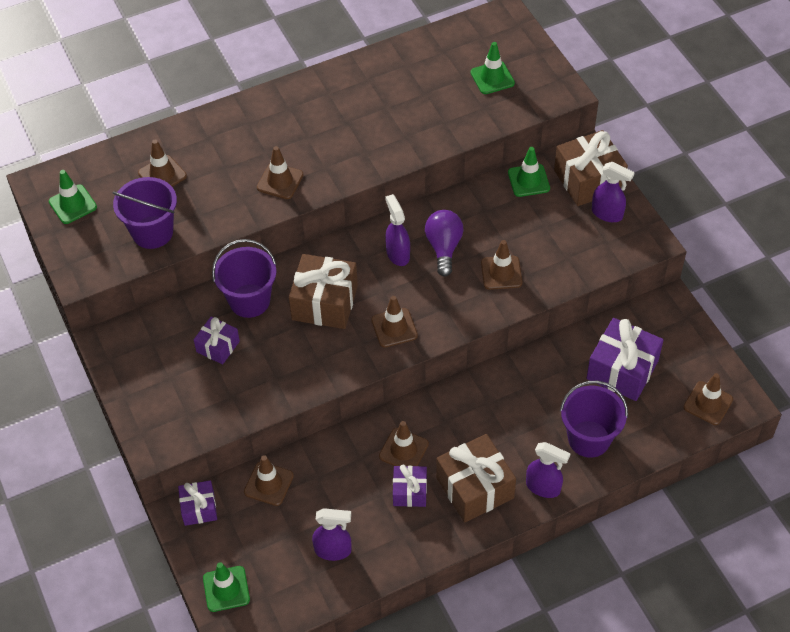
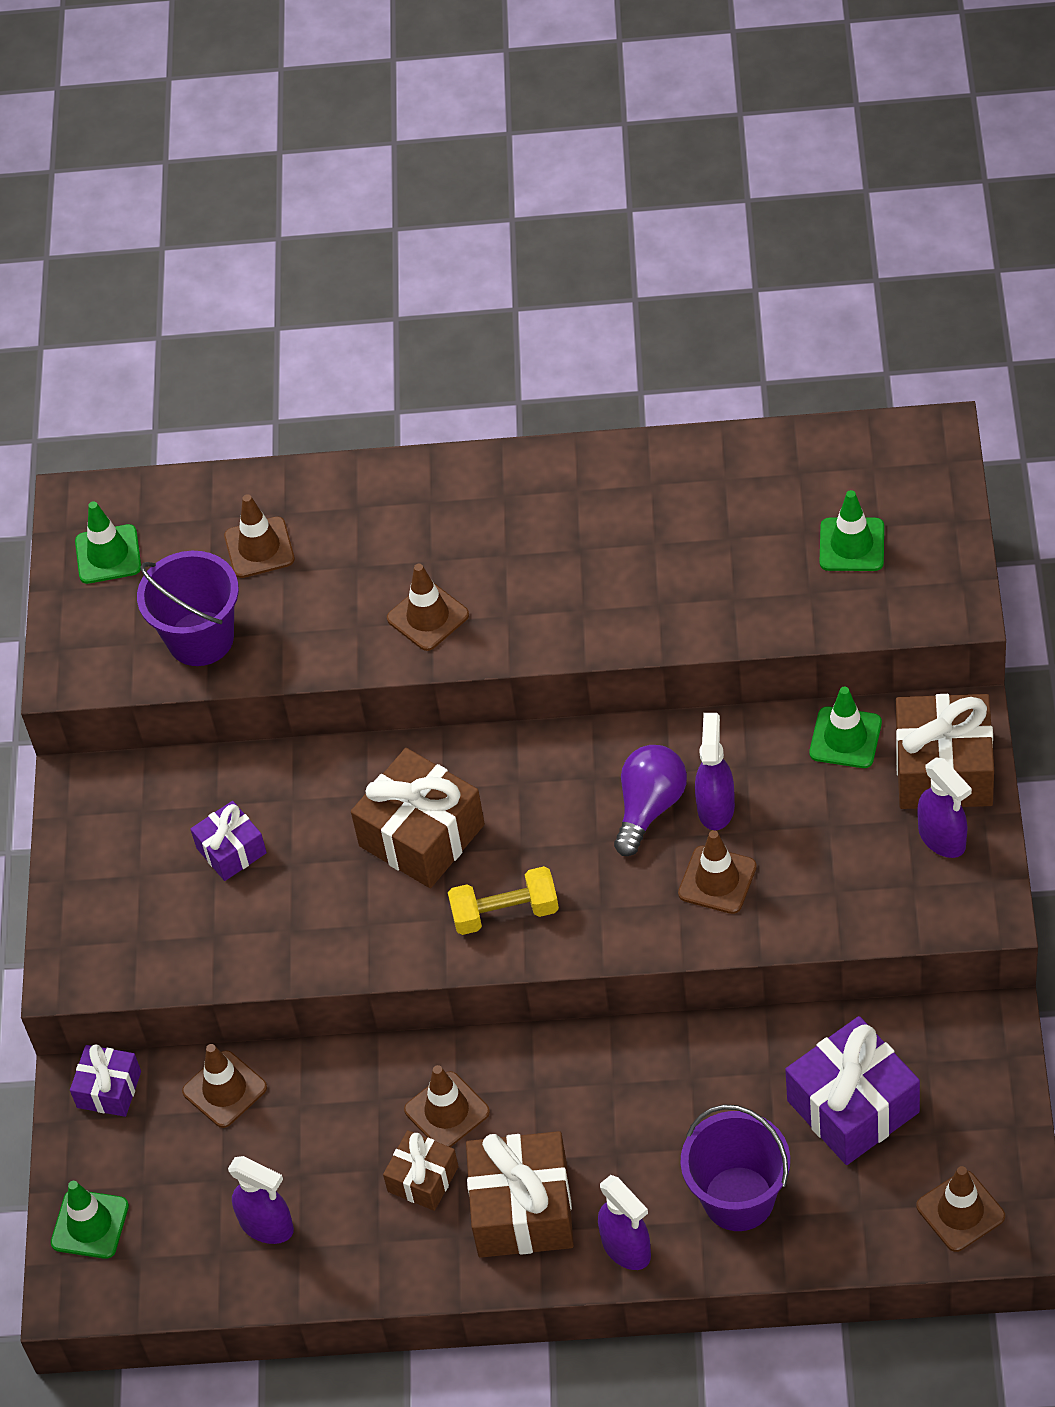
camera: 30 degrees right, 0 degrees up
purple bucket [212,239,277,318] -> none
brown traffic cone [371,296,418,348] -> yellow dumbbell [448,866,559,935]
purple spray bottle [385,194,410,266] -> purple spray bottle moved to [695,713,735,830]
purple gift [393,465,427,507] -> brown gift [383,1130,459,1211]

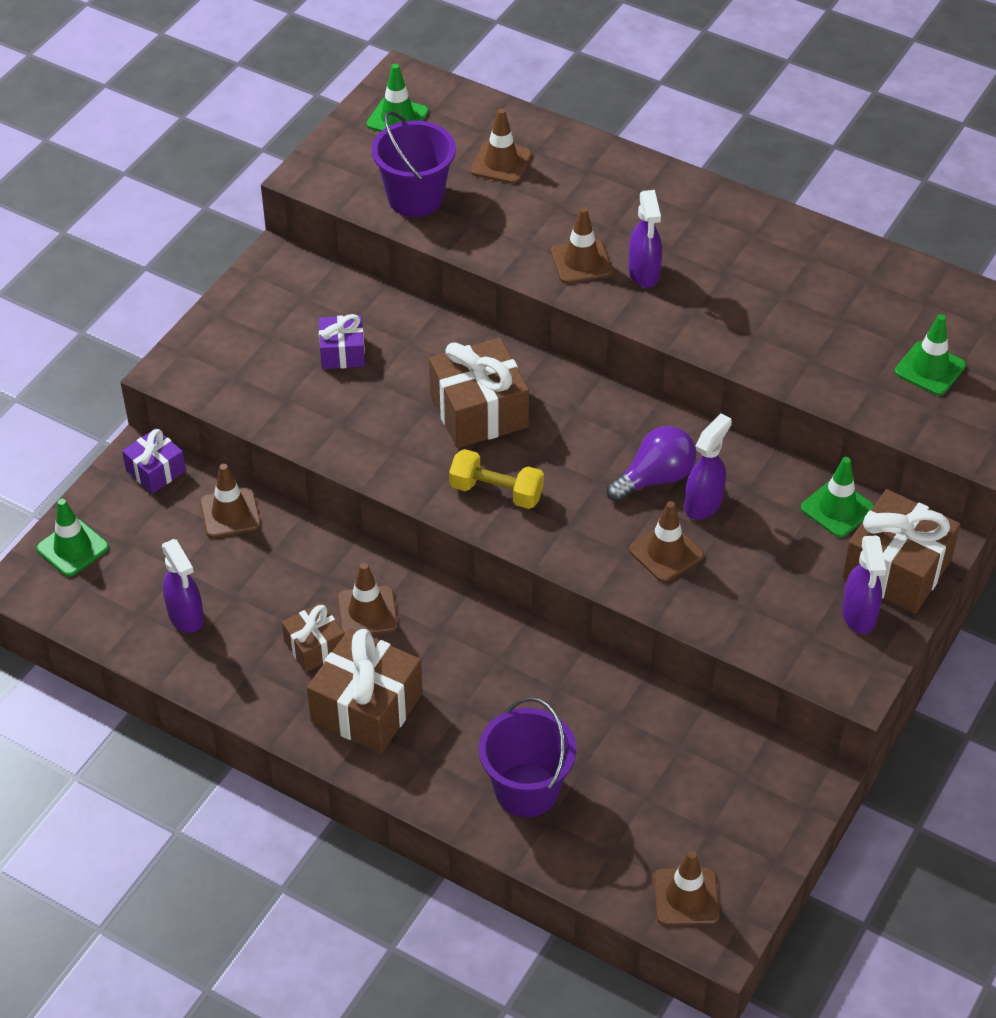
camera: 25 degrees right, 5 degrees down
purple spray bottle [598,1175,651,1270] -> purple spray bottle moved to [628,190,662,288]
purple gift [785,1016,920,1165] -> none

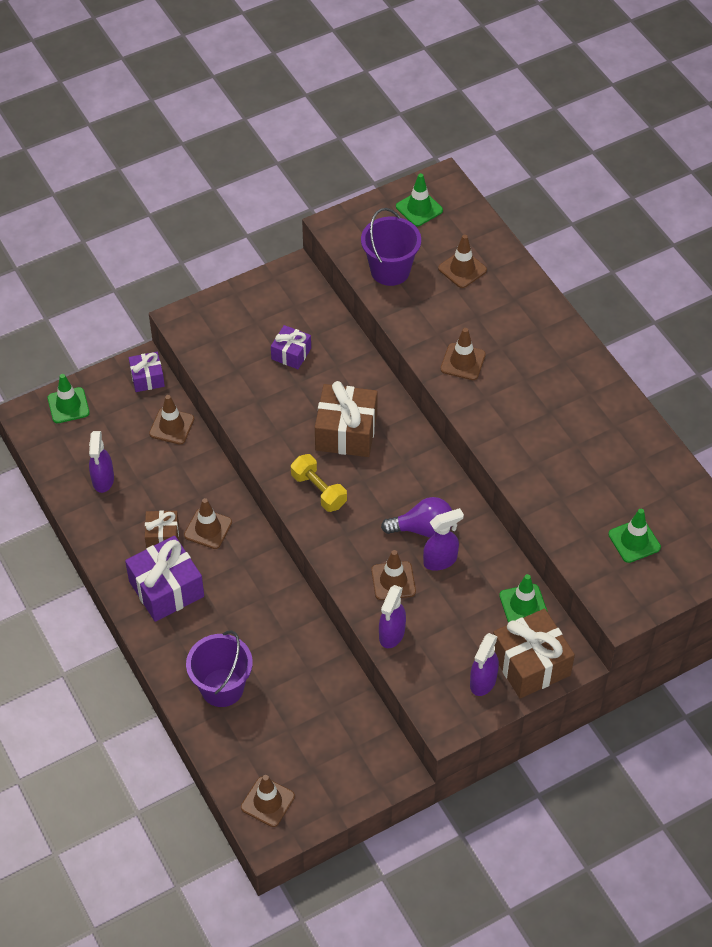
camera: 30 degrees right, 5 degrees up
brown gift [307,628,423,753] -> purple gift [125,536,204,622]
purple spray bottle [628,190,662,288] -> purple spray bottle moved to [379,585,406,648]

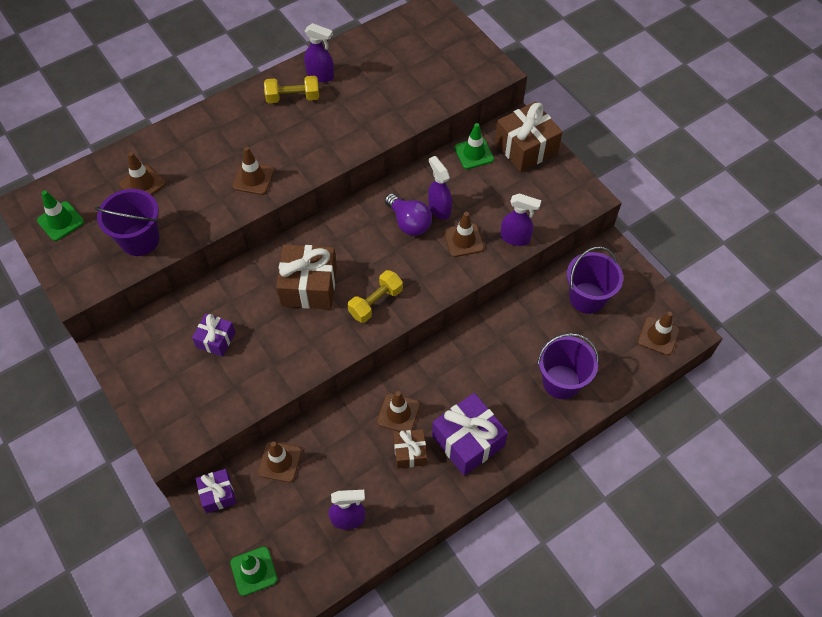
camera: 95 degrees left, 5 degrees up
purple light bulb [381,497,452,538] -> purple light bulb turned 150 degrees clockwise [385,193,432,236]
purple spray bottle [470,633,499,696] -> purple spray bottle moved to [304,23,334,82]
green traffic cone [608,509,661,563] -> none
none -> yellow dumbbell [264,76,319,103]
none -> purple bucket [567,247,623,314]

